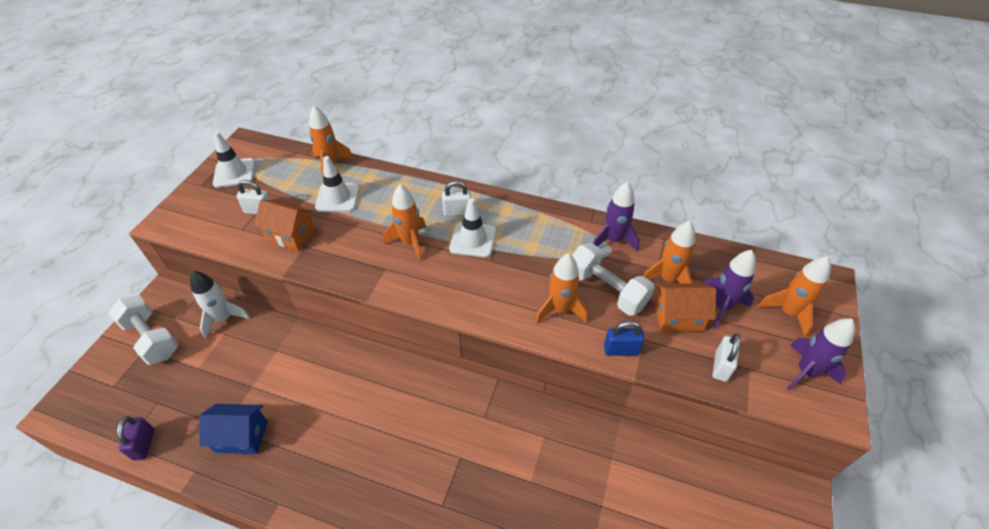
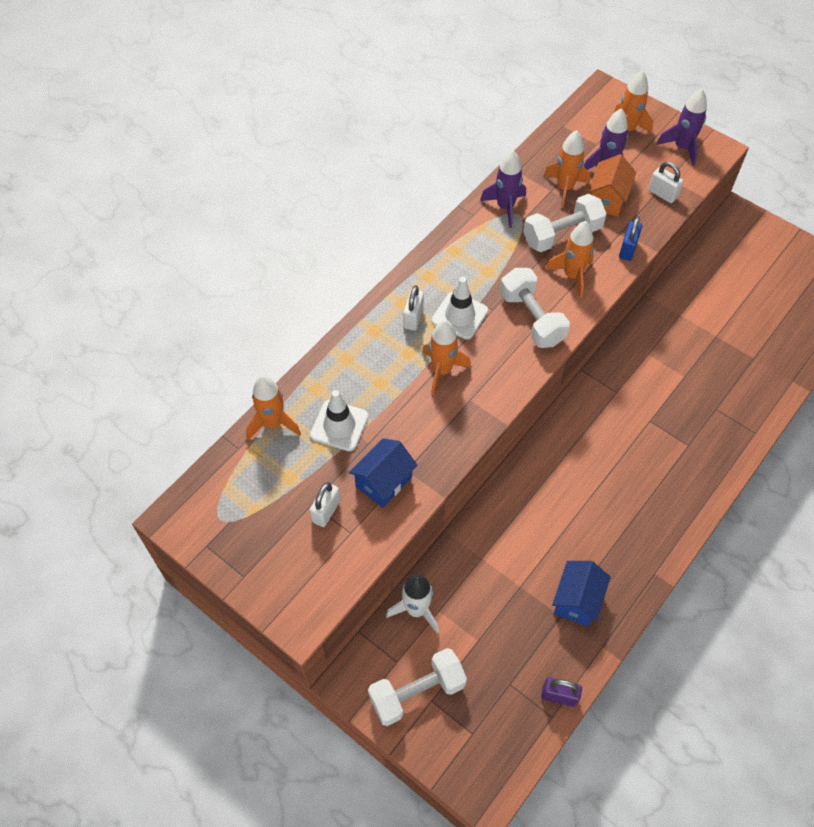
camera: 70 degrees left, 10 degrees up
white traffic cone [213,131,255,188] -> none
orange house [254,199,315,251] -> blue house [349,438,418,508]
none -> white dumbbell [500,268,570,348]

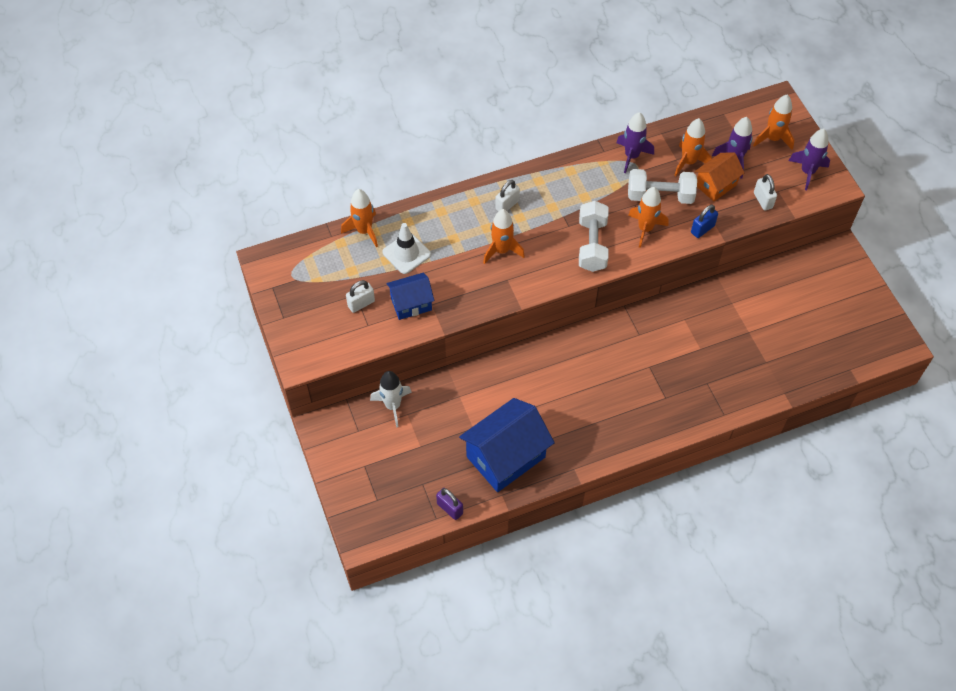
camera: 30 degrees right, 0 degrees up
white dumbbell [368,648,467,726] -> none
white traffic cone [432,277,488,339] -> none
blue house [552,561,611,627] -> blue house [459,398,555,492], size x1.76

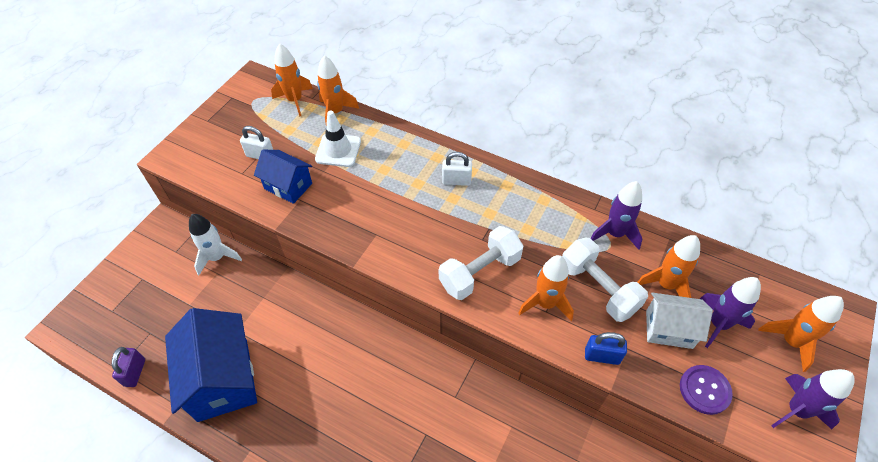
camera: 50 degrees right, 5 degrees down
blue house [459,398,555,492] -> blue house turned 60 degrees clockwise [165,308,257,422]
orange rocket [483,209,525,264] -> orange rocket moved to [271,43,313,117]
orange house [695,153,744,201] -> white house [646,292,713,349]
white padlock [754,174,777,210] -> purple button [680,365,733,415]

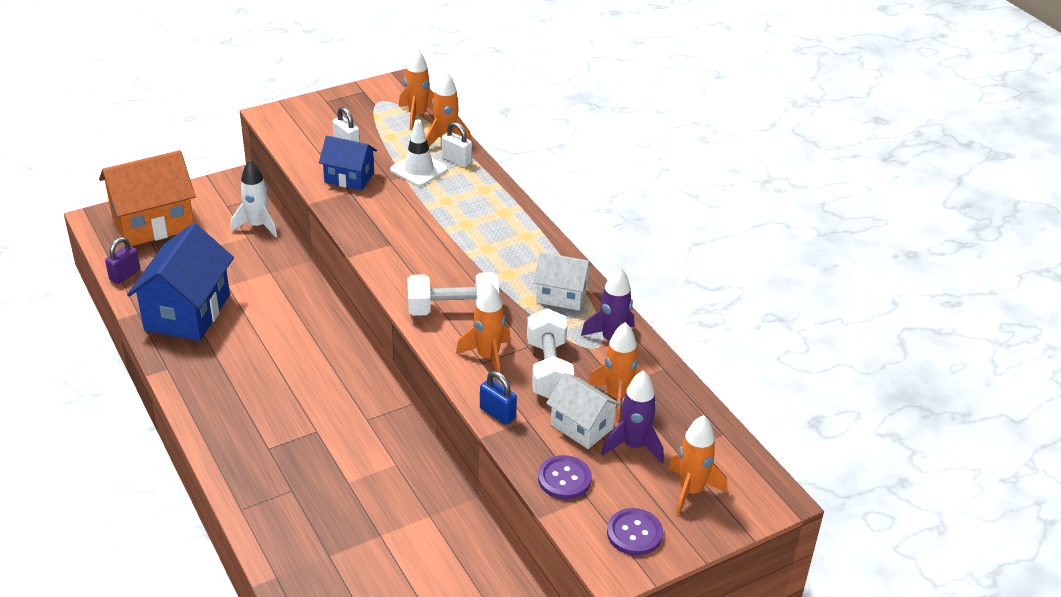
camera: 30 degrees right, 15 degrees down
blue house [254,150,312,204] -> blue house turned 45 degrees counterclockwise [319,136,377,191]
white padlock [442,152,472,186] -> white padlock moved to [442,122,472,167]
purple rocket [771,369,855,429] -> purple button [607,508,663,556]
none -> orange house [99,150,196,246]
none -> white house [534,252,592,311]

